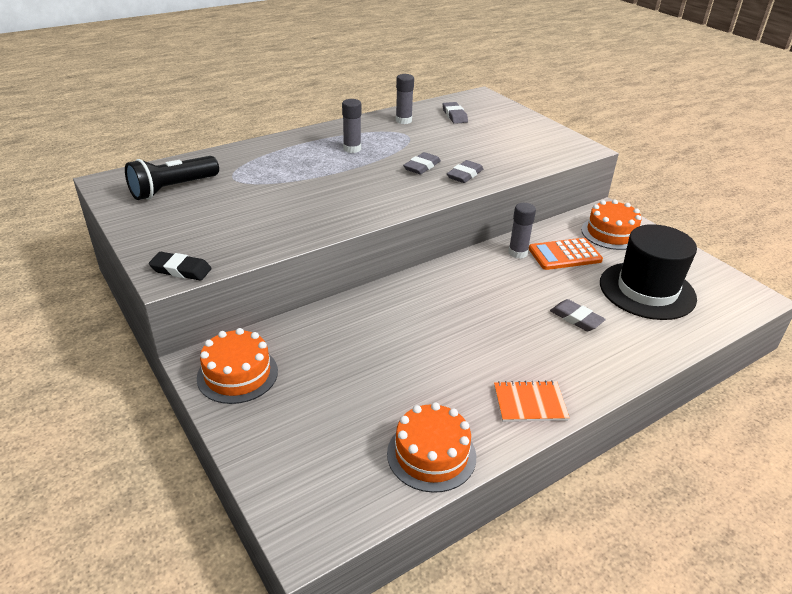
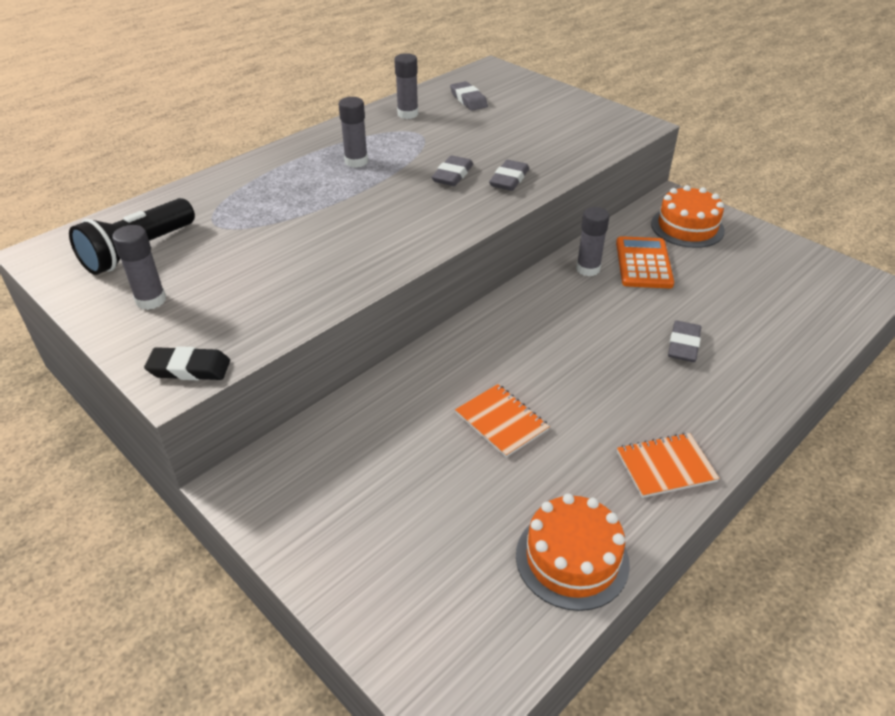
camera: 10 degrees left, 5 degrees up
orange cake [197,328,278,404] -> none
orange calculator [529,238,603,270] -> orange calculator turned 120 degrees clockwise [616,236,674,288]
grey eraser [550,299,606,331] -> grey eraser turned 75 degrees clockwise [668,321,701,362]
black hat [600,224,697,320] -> none
none -> grey glue stick [112,225,166,310]
none -> orange notebook [455,384,550,458]

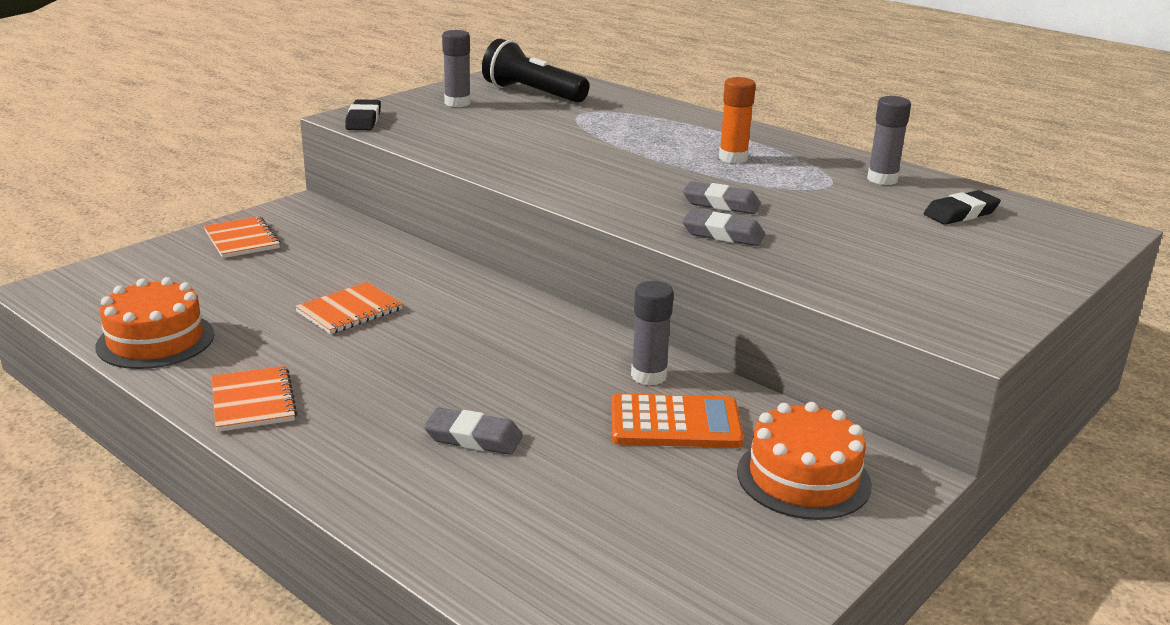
camera: 85 degrees right, 15 degrees down
grey glue stick [339,97,368,168] -> orange glue stick [719,77,756,163]
grey eraser [450,81,488,111] -> black eraser [924,190,1001,225]
none -> orange notebook [204,216,281,258]

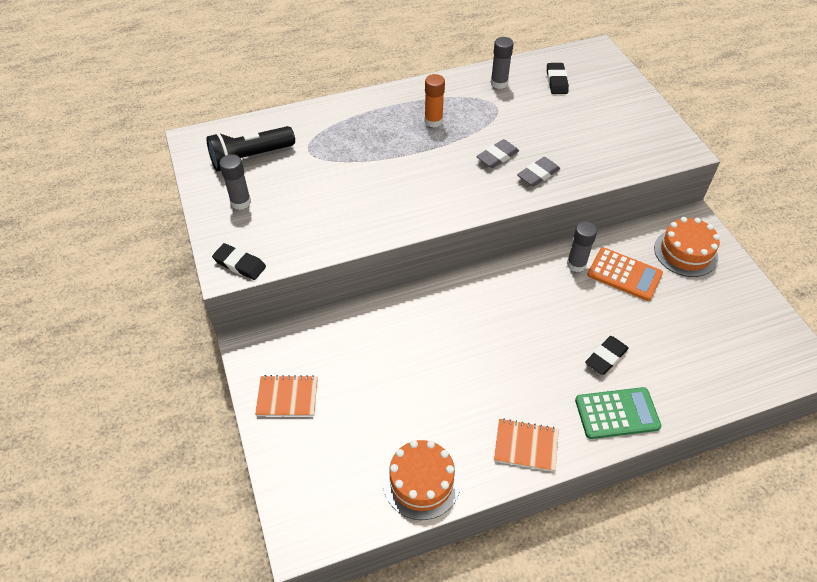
camera: 60 degrees left, 25 degrees up
orange notebook [295,282,403,334] -> none
grey eraser [424,407,523,455] -> black eraser [585,336,629,375]
orange calculator [611,393,744,448] -> orange calculator turned 90 degrees clockwise [587,247,663,301]
none -> green calculator [575,387,661,439]

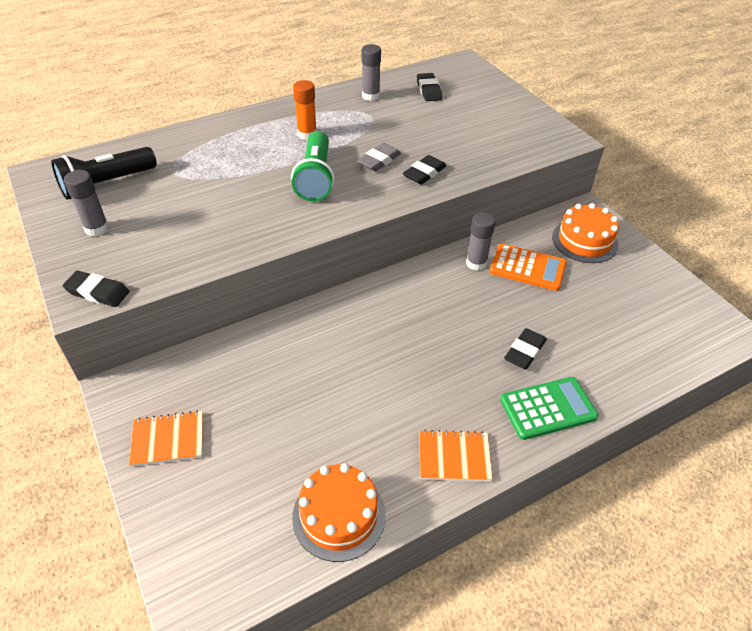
camera: 10 degrees left, 5 degrees down
grey eraser [517,157,560,187] -> black eraser [403,155,446,185]
none -> green flashlight [291,131,335,202]

